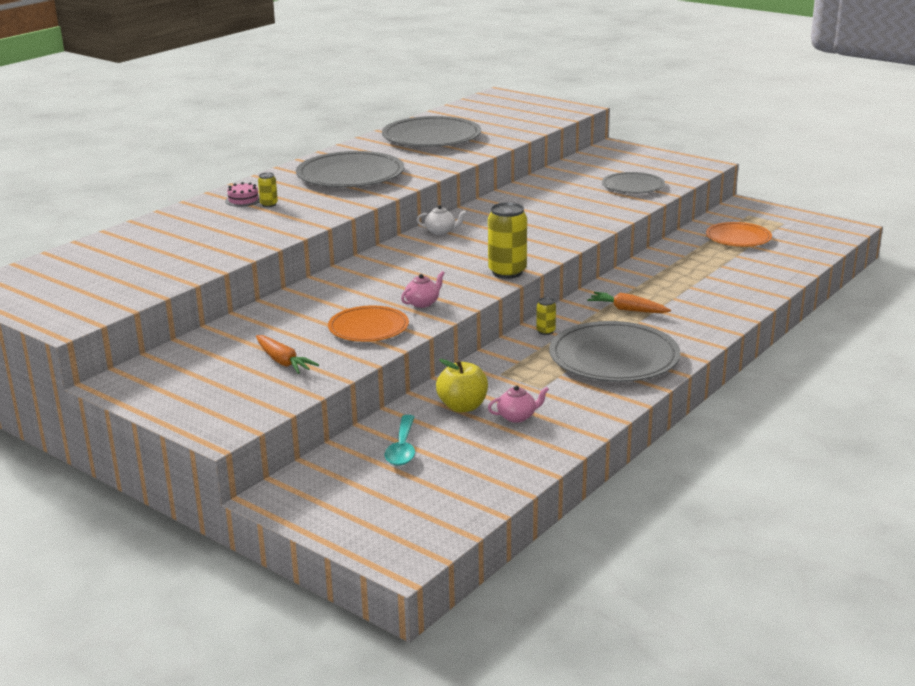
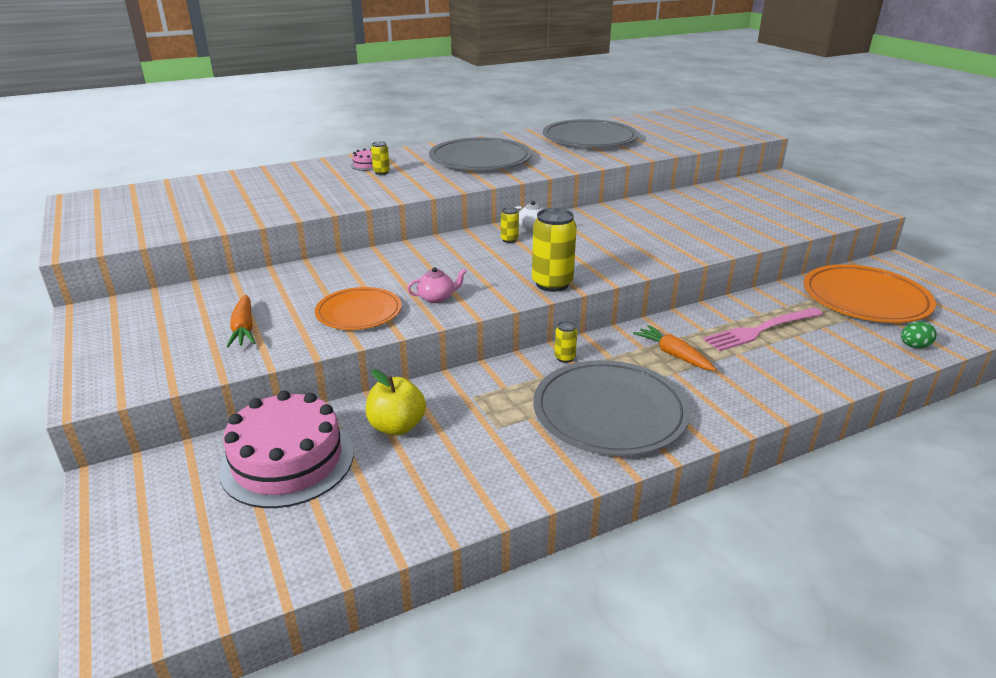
camera: 25 degrees right, 5 degrees up
turquoise spoon [385,415,415,466] -> pink cake [219,390,354,508]
pink teapot [488,385,549,423] -> none
grey plate [602,172,665,194] -> none
orange plate [706,222,772,247] -> orange plate [803,264,936,323], size x1.64
none -> yellow can [501,207,519,243]
none -> pink fork [703,307,823,351]
none -> green egg [901,321,937,348]

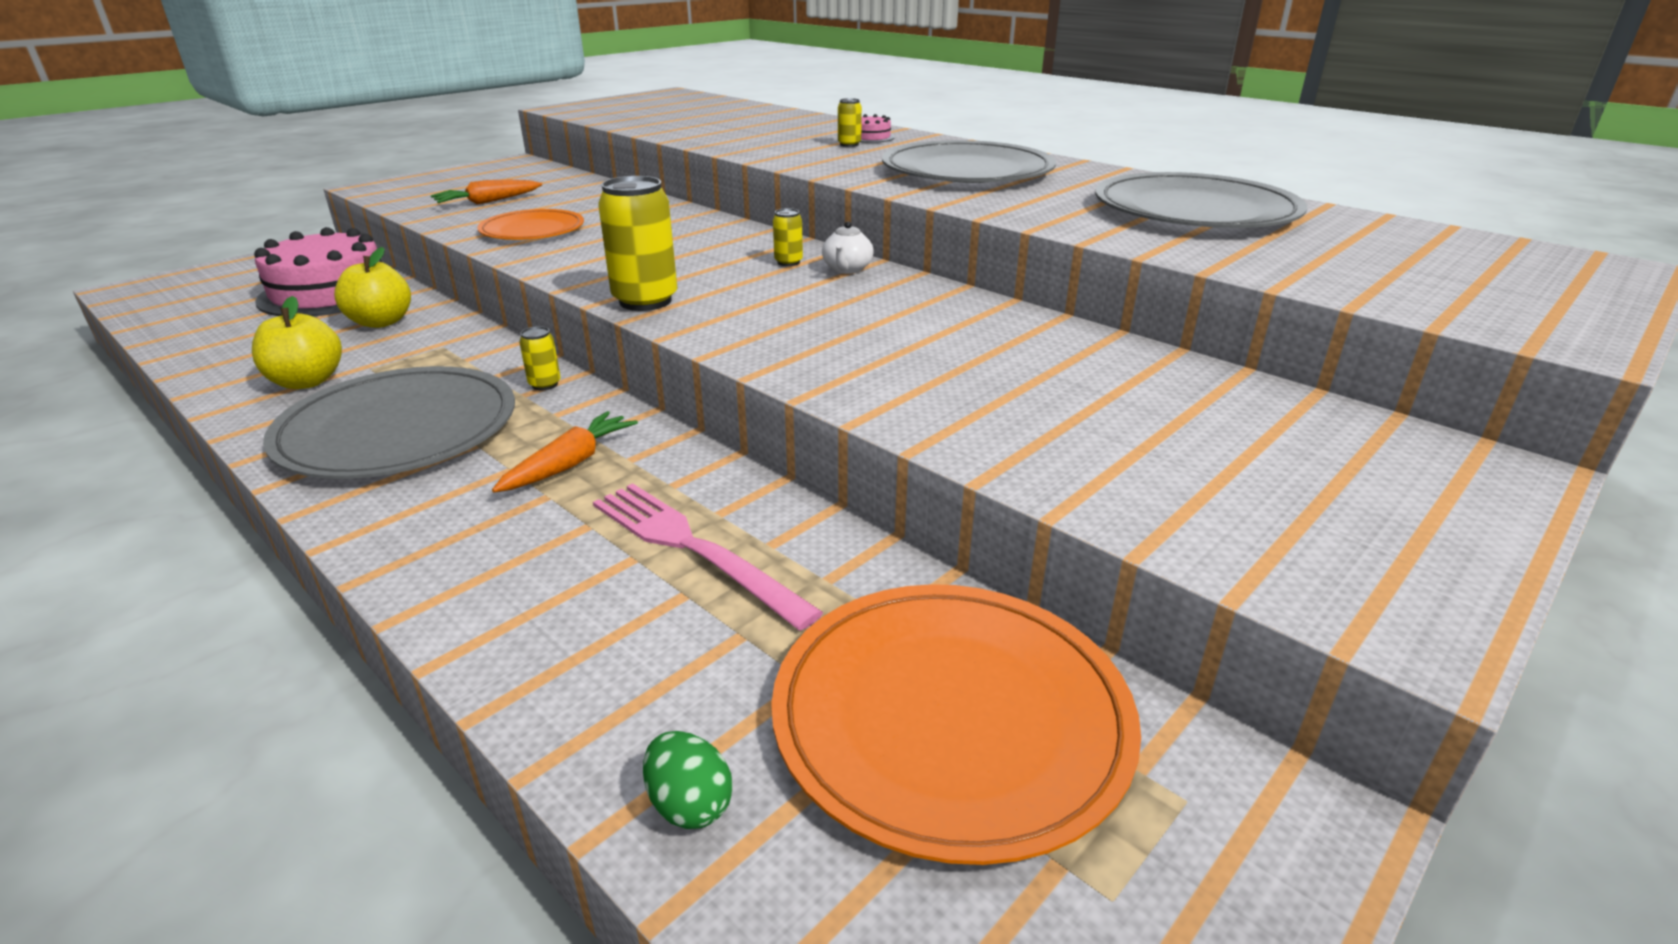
camera: 70 degrees right, 0 degrees up
pink teapot [407,267,467,303] -> none
none -> yellow apple [252,296,342,389]

